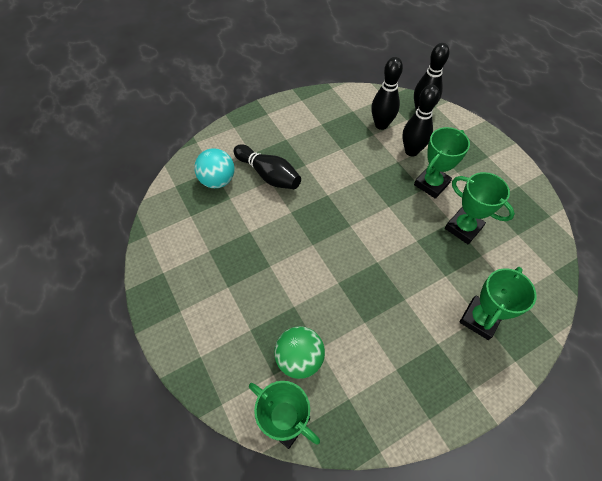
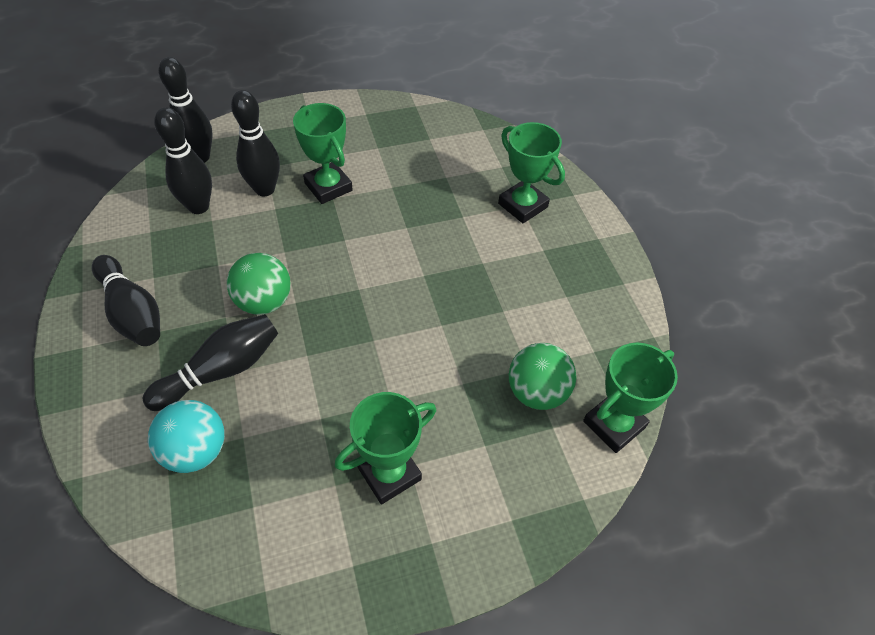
camera: 80 degrees left, 5 degrees down
green trophy [445,172,515,244] -> green trophy moved to [335,392,436,504]
none -> black bowling pin [92,255,160,346]
none -> green ball [227,253,291,315]

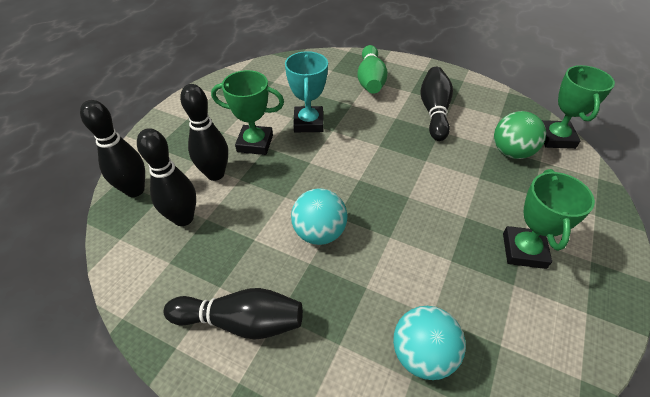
camera: 45 degrees left, 5 degrees down
black bowling pin [143,314,278,411] -> black bowling pin moved to [420,67,453,141]
green ball [227,253,291,315] -> turquoise ball [291,188,347,245]
green trophy [498,122,565,223] -> green bowling pin [357,45,388,94]
none -> turquoise trophy [285,51,328,132]

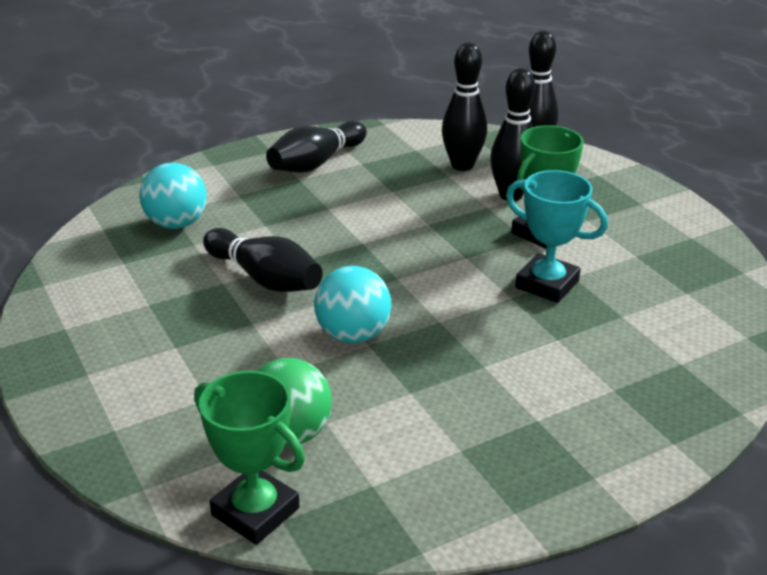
camera: 125 degrees right, 15 degrees down
turquoise ball [291,188,347,245] -> turquoise ball moved to [314,266,391,343]
green bowling pin [357,45,388,94] -> none
black bowling pin [420,67,453,141] -> black bowling pin moved to [203,228,323,292]
green trophy [503,169,595,269] -> none

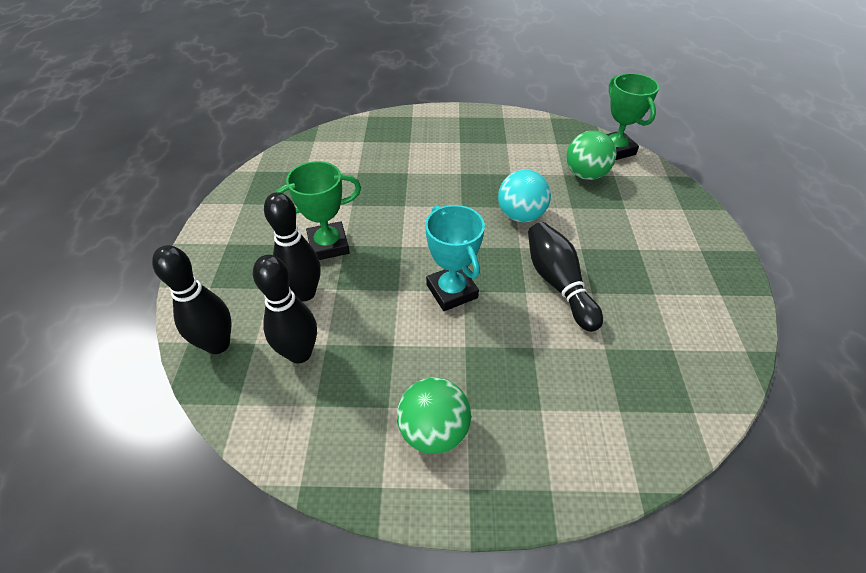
camera: 150 degrees left, 15 degrees up
turquoise ball [139,163,207,229] -> none
black bowling pin [266,121,367,173] -> green ball [397,377,471,454]
turquoise trophy [506,170,608,303] -> turquoise trophy moved to [425,205,485,311]

